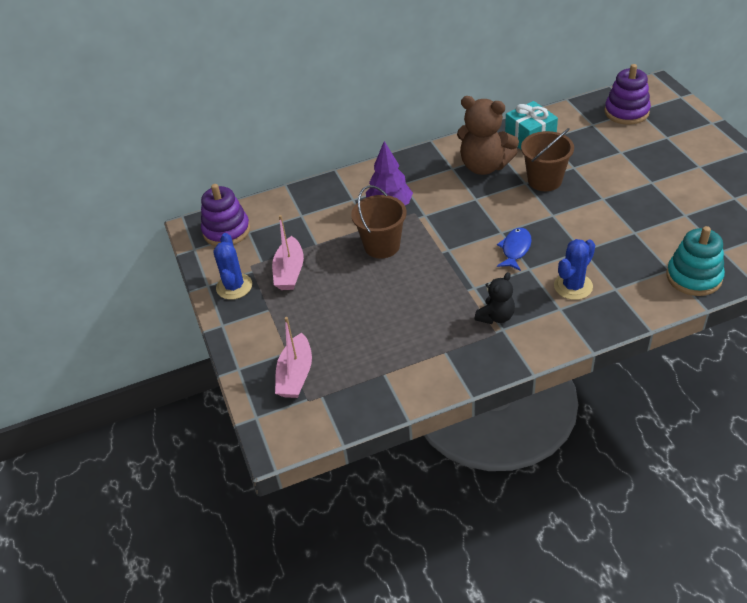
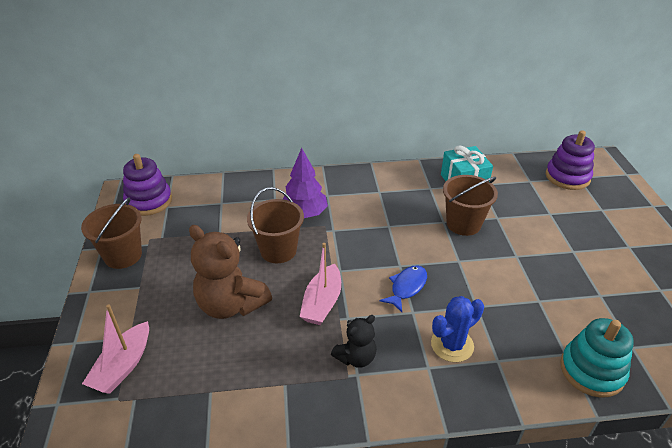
camera: 10 degrees right, 5 degrees down
blue cactus [214,233,252,300] -> brown bucket [81,198,142,269]
pink boat [272,215,304,290] -> pink boat moved to [300,243,341,325]
brown teddy bear [457,96,519,175] -> brown teddy bear moved to [189,225,272,319]

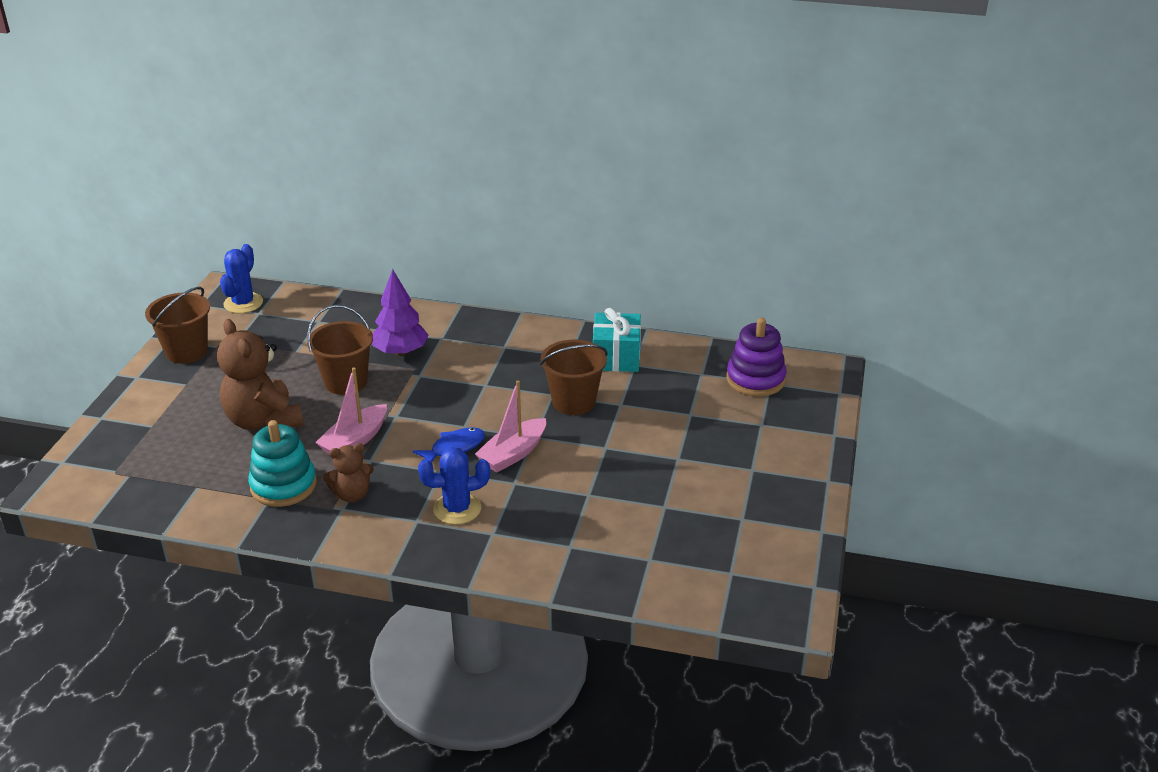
camera: 20 degrees right, 5 degrees down
pink boat [82,305,149,394] -> pink boat moved to [475,381,546,473]
purple stacking toy [123,154,172,216] -> blue cactus [220,244,263,314]
black teddy bear [331,315,376,368] -> brown teddy bear [323,443,374,503]
turquoise stacking toy [560,318,634,398] -> turquoise stacking toy moved to [248,420,317,507]

